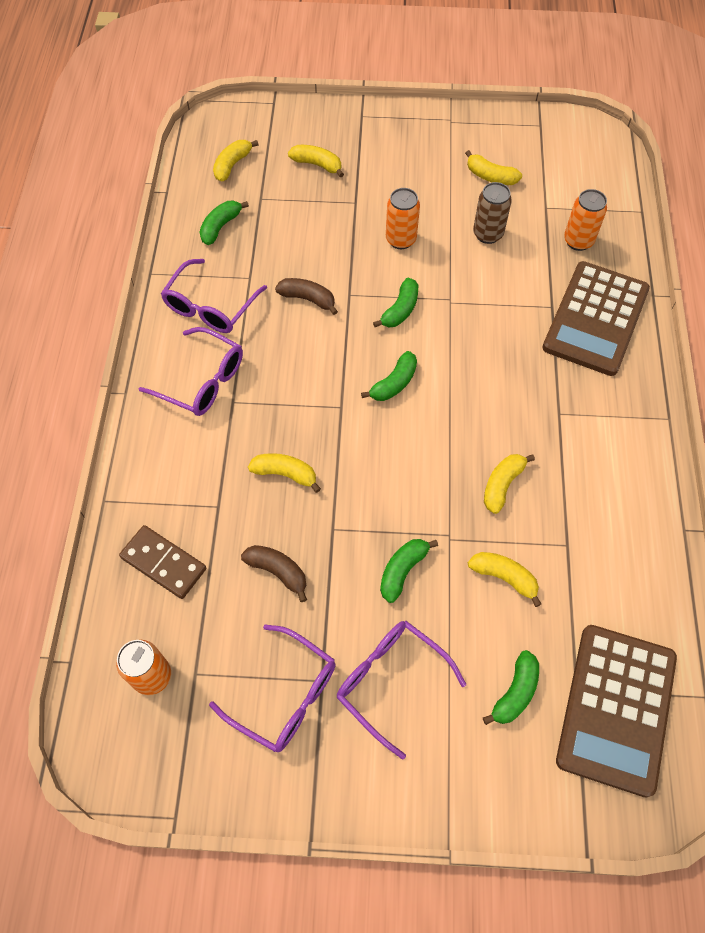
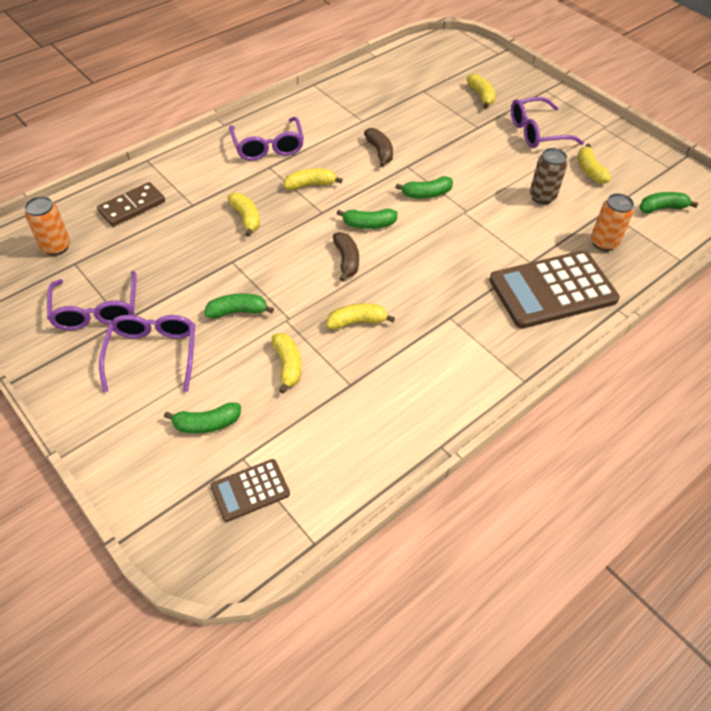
camera: 45 degrees right, 10 degrees down
brown domino [119,525,206,599] -> brown domino turned 60 degrees clockwise [97,182,165,227]
purple glasses [161,259,267,333] -> purple glasses moved to [511,97,584,148]
green banana [199,201,249,245] -> green banana moved to [639,192,698,213]
yellow banana [213,140,259,182] -> yellow banana moved to [284,169,343,190]
brown banana [241,545,307,602] -> brown banana moved to [333,232,359,282]
orange can [386,188,420,249] -> none
brown calculator [556,625,677,798] -> brown calculator [210,459,290,522], size x0.51

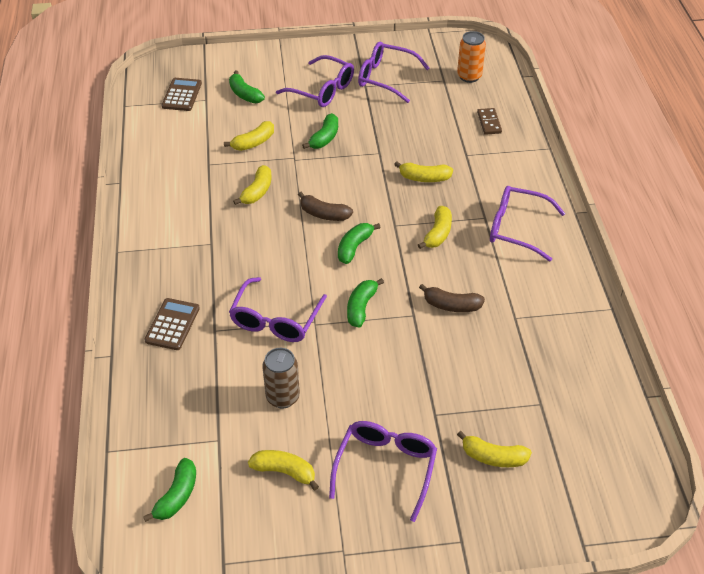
camera: 125 degrees right, 5 degrees down
brown domino [97,182,165,227] -> brown domino [477,108,502,135], size x0.65
green banana [164,402,241,434] -> green banana turned 60 degrees counterclockwise [229,71,265,103]
yellow banana [272,333,301,394] -> yellow banana turned 60 degrees counterclockwise [224,121,274,151]
brown calculator [489,250,620,329] -> brown calculator [144,298,200,350], size x0.51
orange can [591,193,634,251] -> none
none -> purple glasses [229,277,327,342]

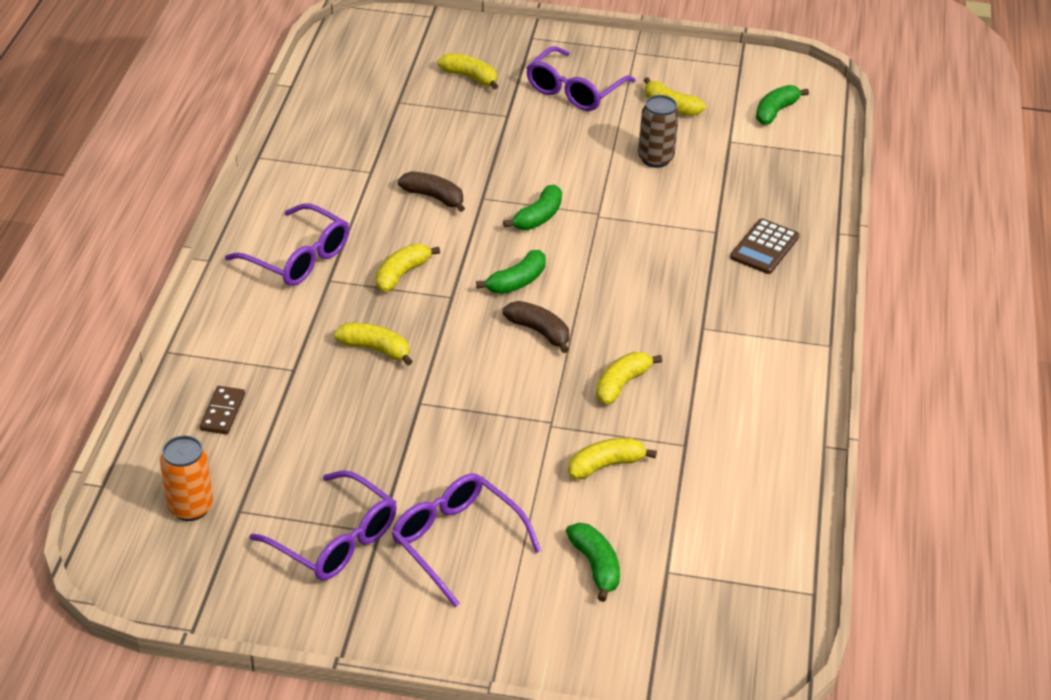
camera: 165 degrees left, 5 degrees down
brown calculator [162,78,202,111] -> none
purple glasses [229,277,327,342] -> none
green banana [302,113,338,149] -> none

